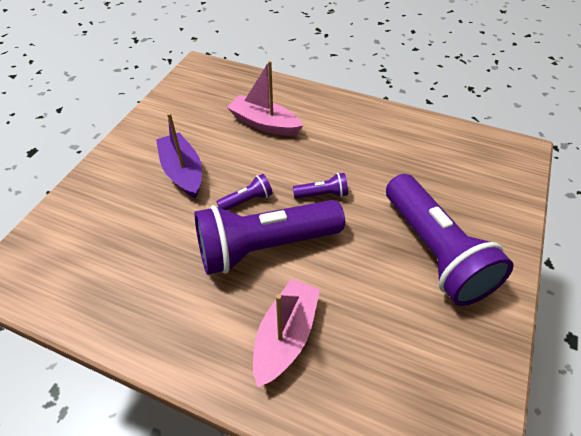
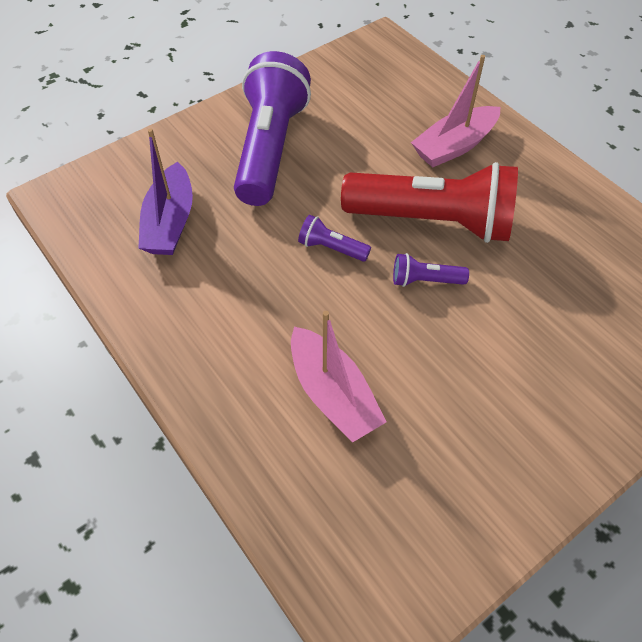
camera: 150 degrees left, 5 degrees up
purple boat [156,113,202,198] -> purple boat moved to [138,128,193,255]
purple flashlight [194,200,345,275] -> red flashlight [341,162,518,243]

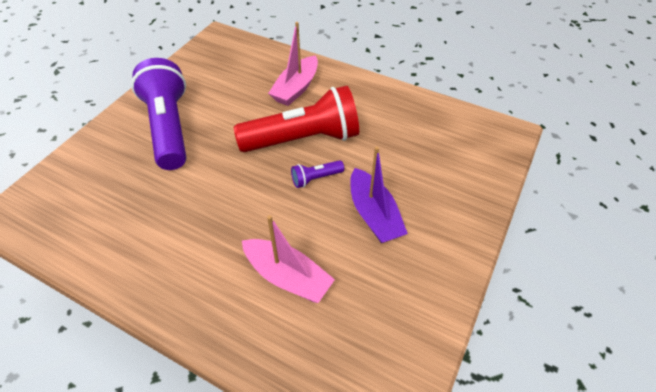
camera: 25 degrees left, 5 degrees down
purple boat [138,128,193,255] -> purple boat moved to [350,147,408,243]
purple flashlight [298,215,371,262] -> none

